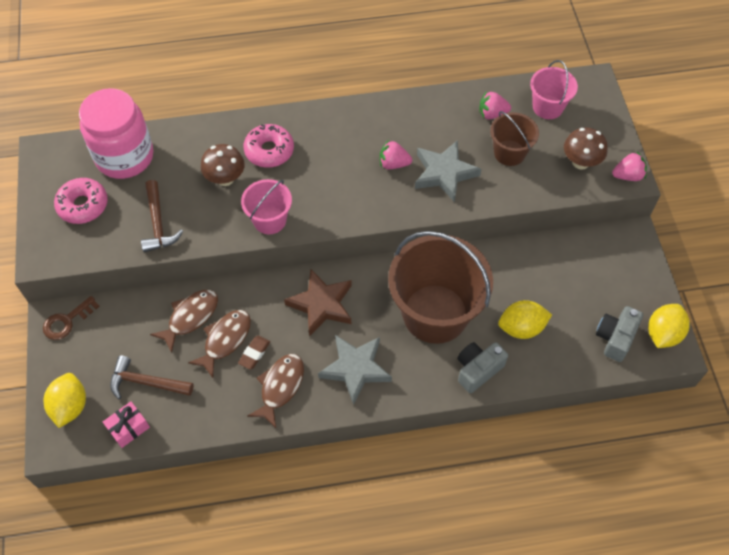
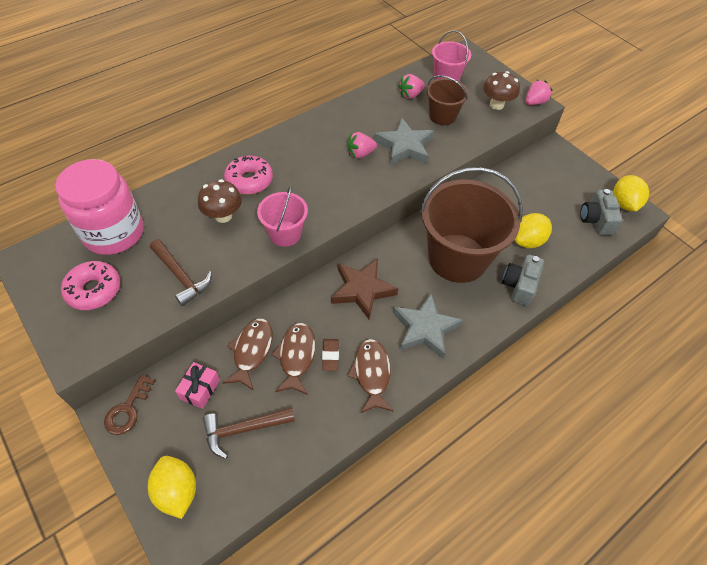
camera: 30 degrees left, 5 degrees down
pink gift [103,402,150,448] -> pink gift moved to [175,362,220,409]

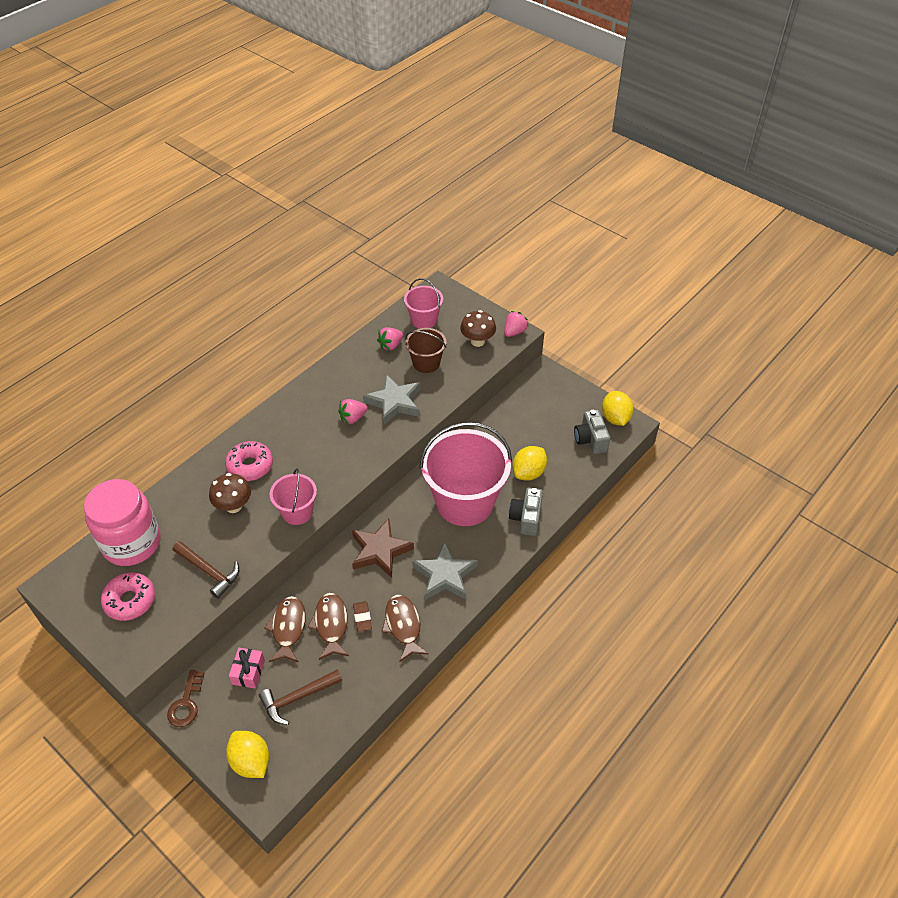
camera: 10 degrees left, 5 degrees down
brown bucket [420,167,523,283] -> pink bucket [419,422,512,526]

